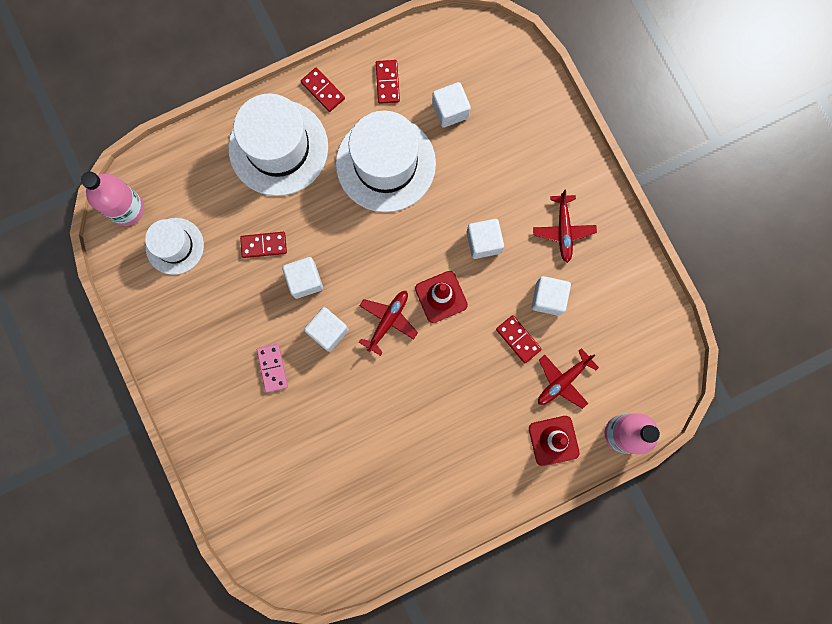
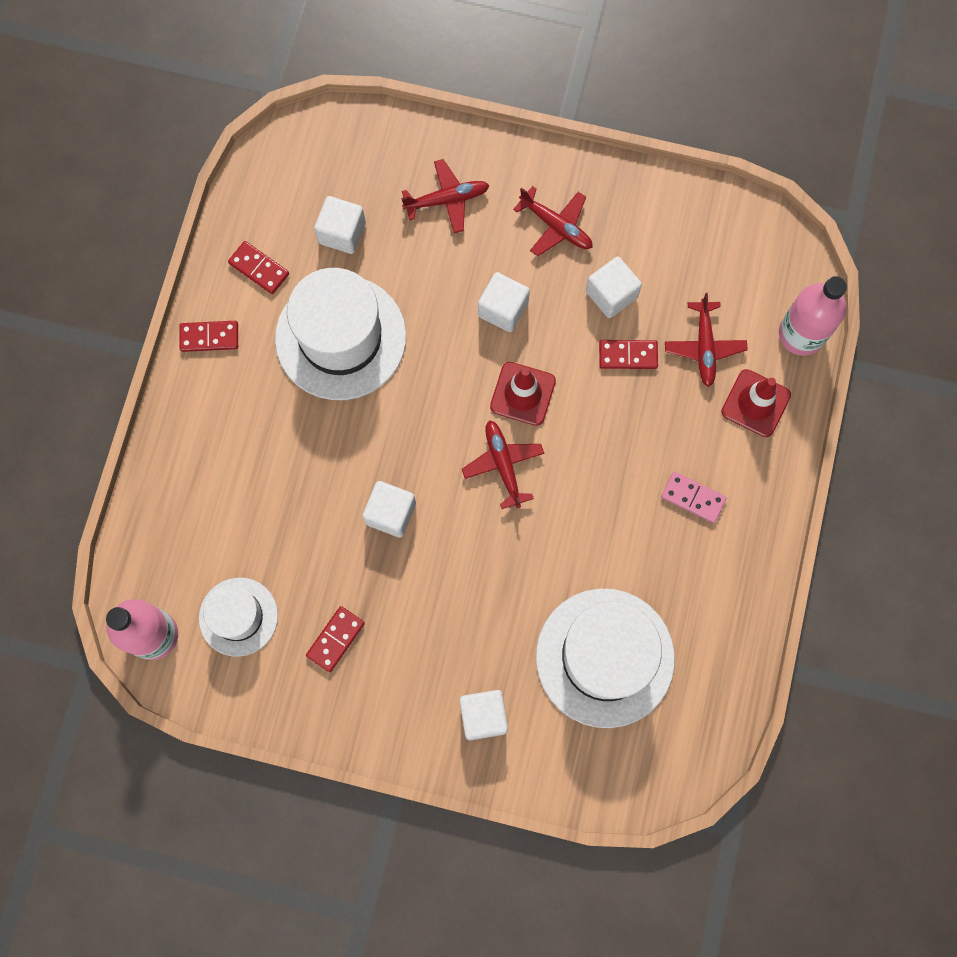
camera: 50 degrees left, 5 degrees down
white hat [228,94,328,196] -> white hat moved to [536,589,675,728]
red domino [240,232,287,258] -> red domino moved to [306,606,365,673]
pink domino [257,344,288,393] -> pink domino moved to [661,472,727,523]
white cube [304,307,349,352] -> white cube moved to [459,690,508,740]
none -> red plane [401,159,490,233]

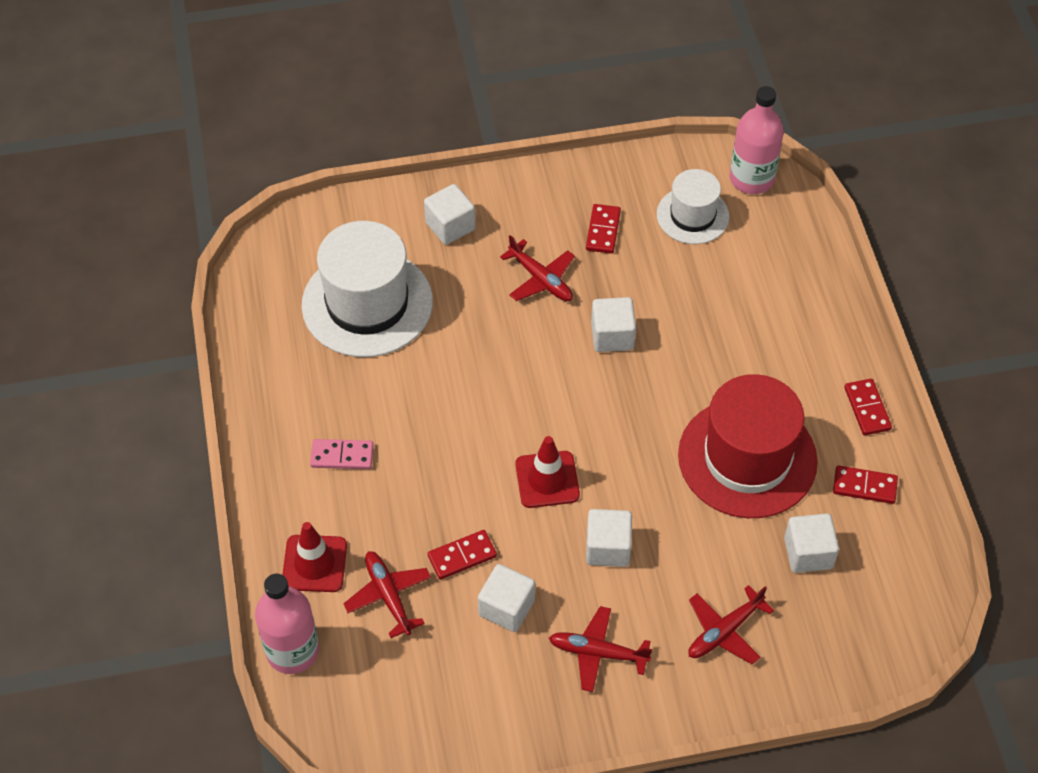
camera: 155 degrees right, 20 degrees down
red domino [180,321,238,352] -> red domino turned 75 degrees counterclockwise [844,379,892,435]
white hat [275,268,406,400] -> red hat [678,374,818,518]
red plane [462,420,544,509] -> red plane moved to [500,235,575,301]

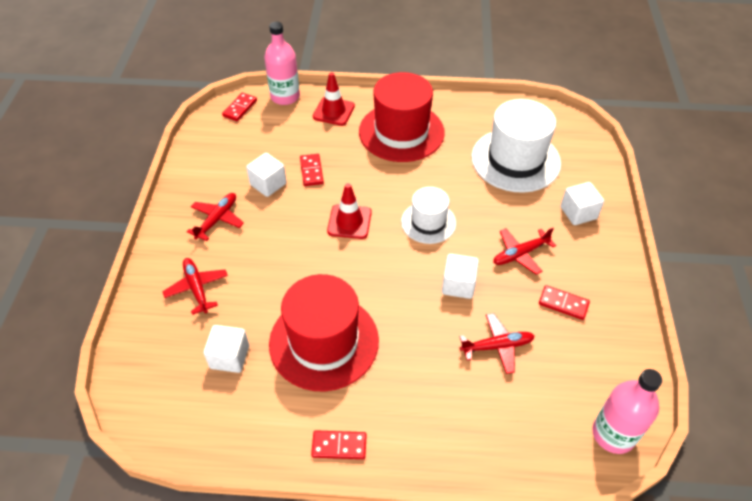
camera: 105 degrees right, 5 degrees down
pink domino [310,439,374,469] -> red hat [359,72,445,162]
red plane [343,551,431,638] -> red plane moved to [459,313,535,374]
white cube [586,509,632,567] -> none
white hat [657,169,730,244] -> white hat moved to [401,187,456,244]
red domino [833,465,898,504] -> red domino moved to [222,93,257,121]

